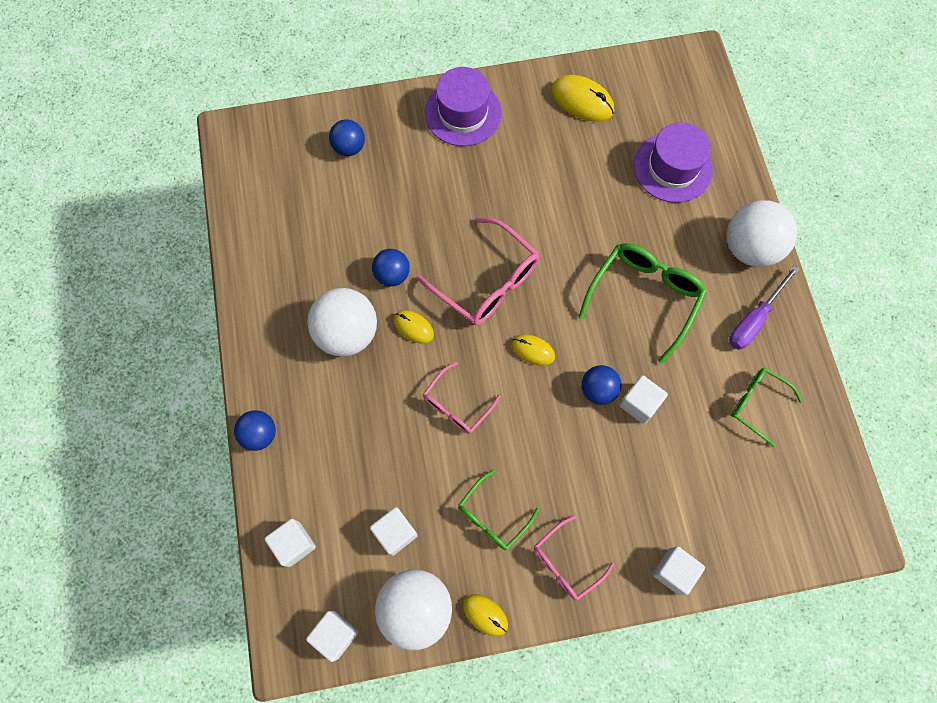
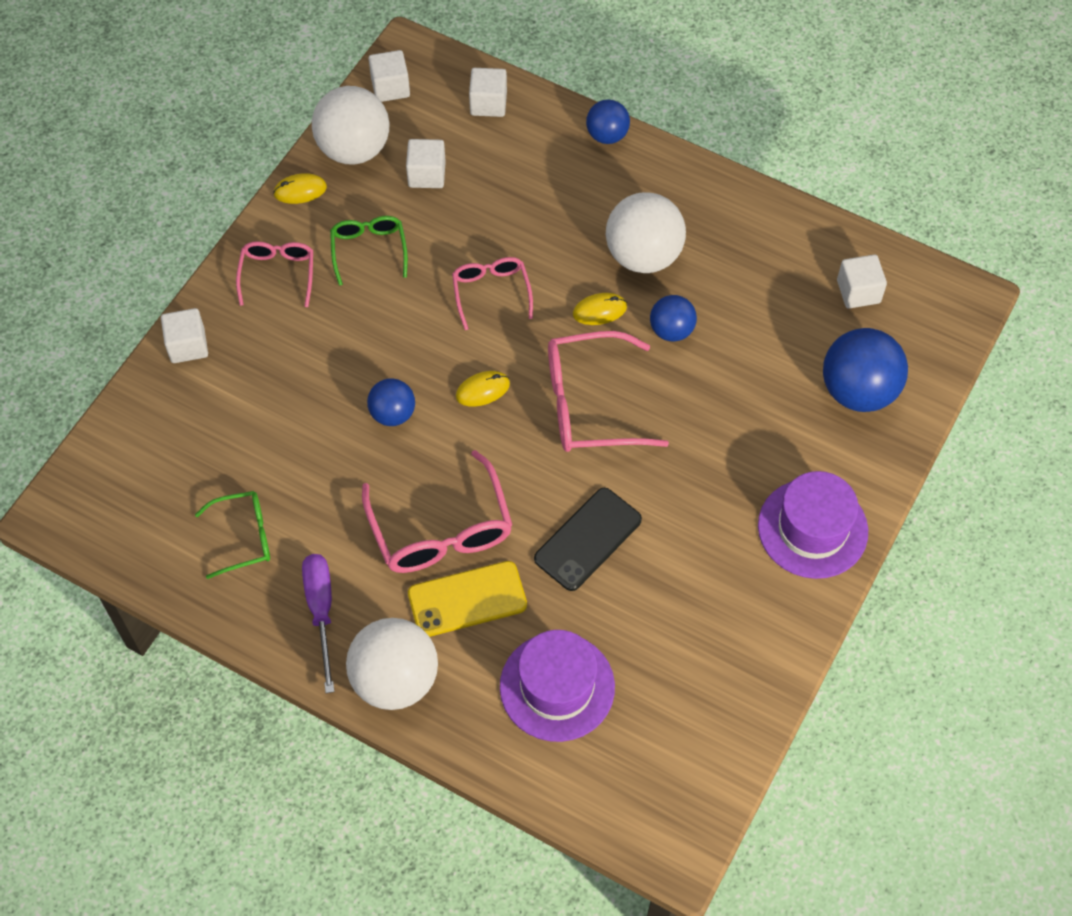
camera: 130 degrees right, 10 degrees down
blue ball [329,119,365,156] -> blue ball [823,328,908,412], size x1.75
yellow mouse [551,75,614,122] -> none
green glasses [578,243,707,364] -> pink glasses [362,450,512,573]
white cube [619,375,668,424] -> white cube moved to [837,254,887,308]
none -> yellow phone [408,561,527,637]
none -> black phone [534,488,642,591]

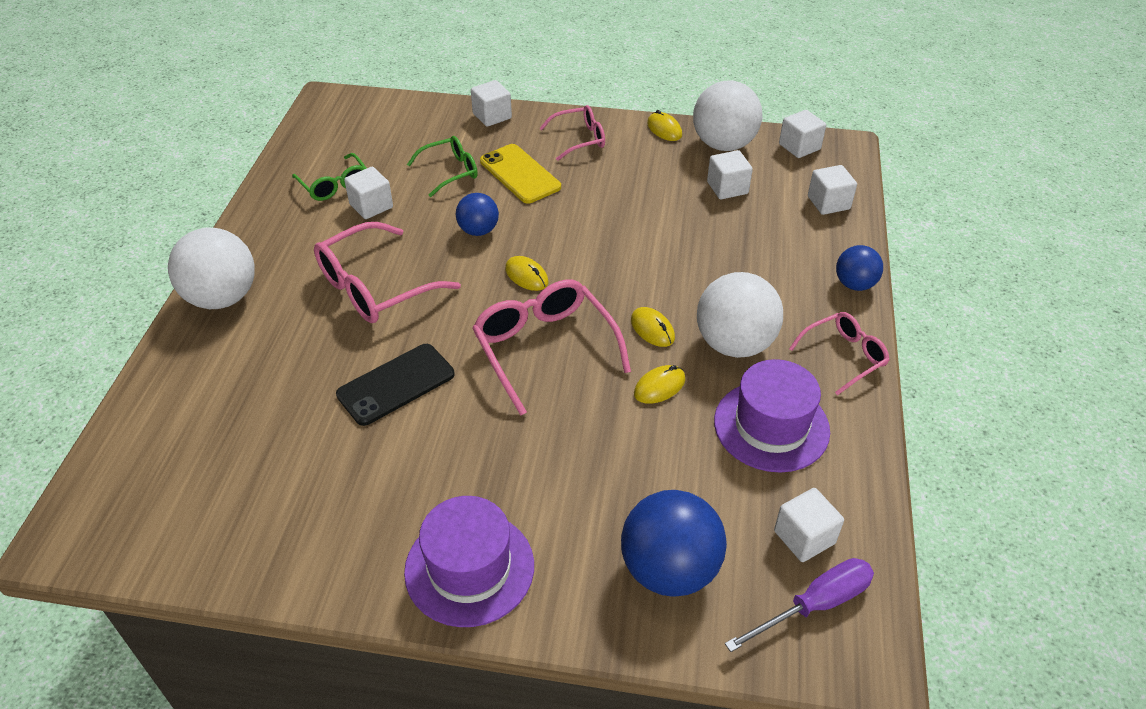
camera: 70 degrees right, 15 degrees down
purple screwdriver [302,554,334,693] -> purple screwdriver moved to [725,558,874,652]
green glasses [330,216,408,286] -> green glasses moved to [407,136,478,197]
yellow phone [408,561,527,637] -> yellow phone moved to [480,144,561,204]
pink glasses [452,257,533,330] -> pink glasses moved to [789,312,890,395]
purple hat [500,630,615,742] -> purple hat moved to [714,359,830,473]
black phone [534,488,642,591] -> black phone turned 60 degrees counterclockwise [336,344,455,426]
blue ball [650,295,697,341] -> yellow mouse [634,365,686,404]
none -> white cube [344,167,393,219]

